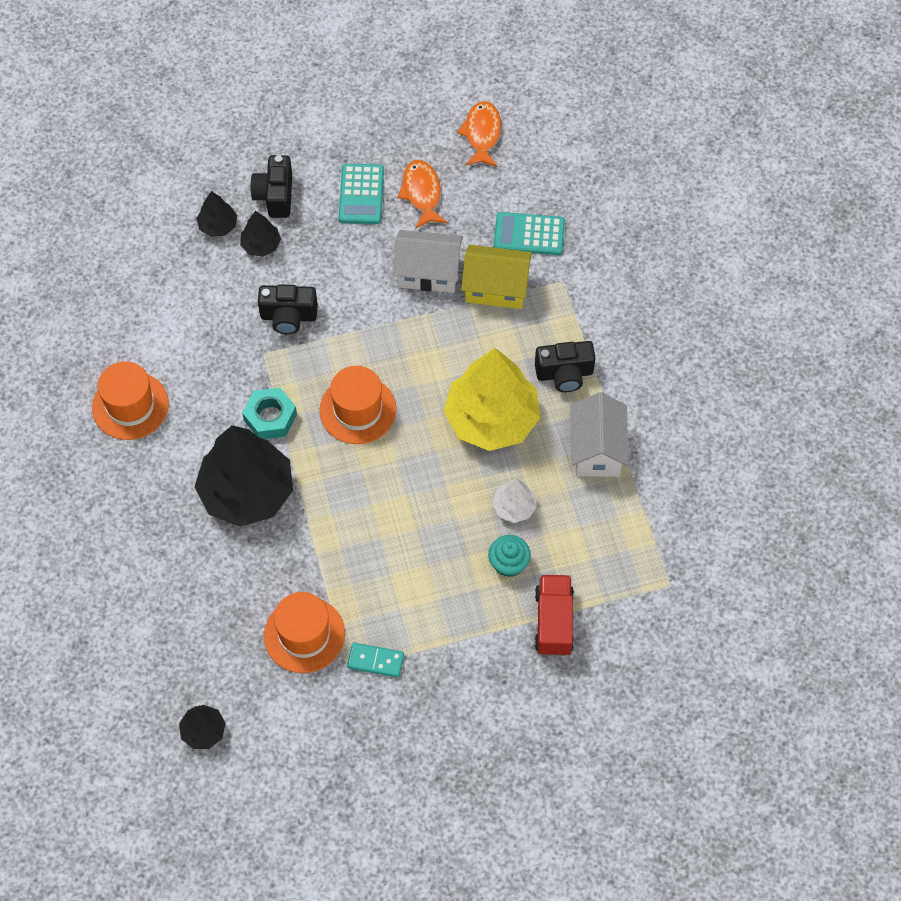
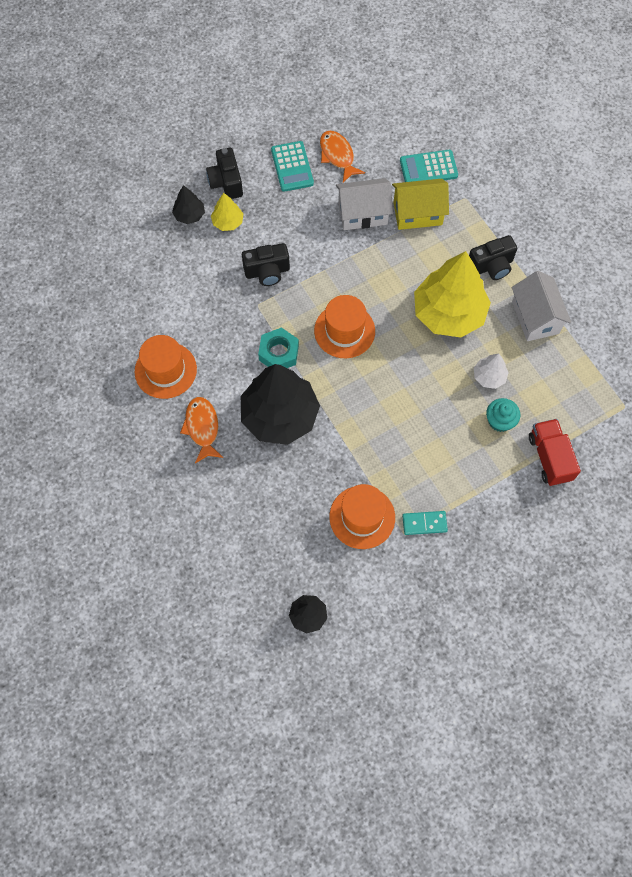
camera: 15 degrees left, 5 degrees up
black tree [240,211,281,257] -> yellow tree [211,193,244,231]
orange fish [457,101,501,167] -> orange fish moved to [180,397,223,463]

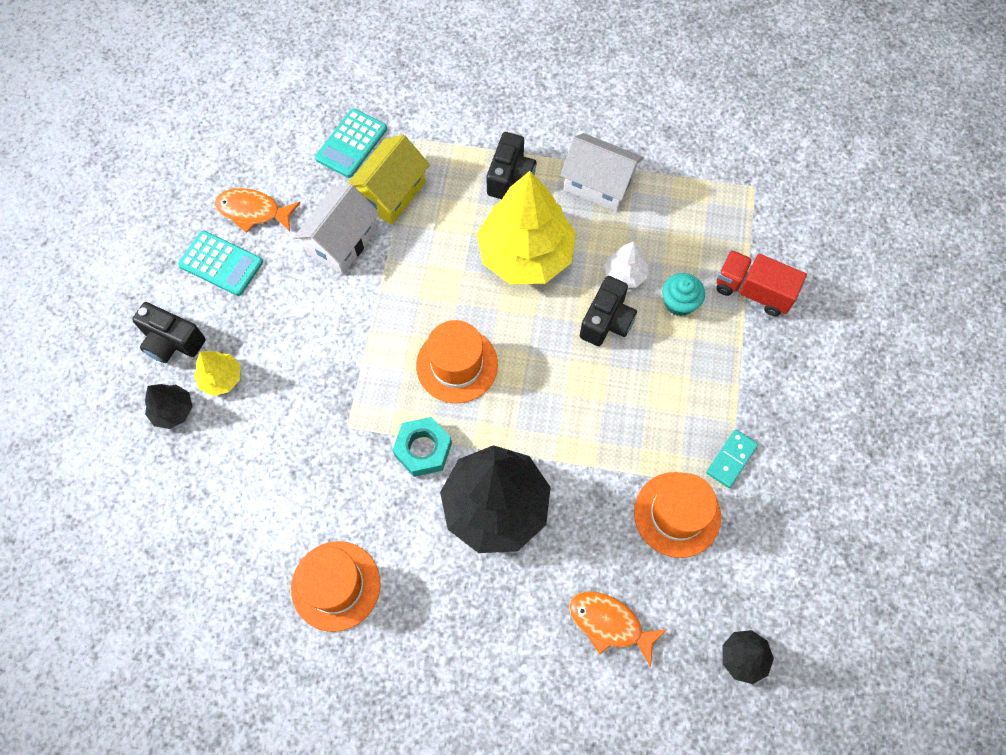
camera: 50 degrees left, 0 degrees up
orange fish [180,397,223,463] -> orange fish moved to [569,591,668,667]
black camera [242,243,290,286] -> black camera moved to [580,276,637,346]

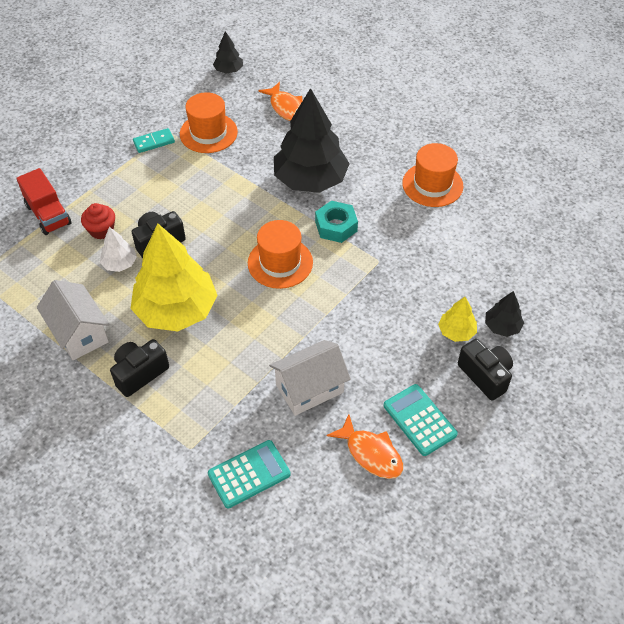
camera: 150 degrees left, 15 degrees down
yellow house [347,135,430,225] -> none
turquoise cupcake [662,273,705,316] -> red cupcake [81,203,115,239]

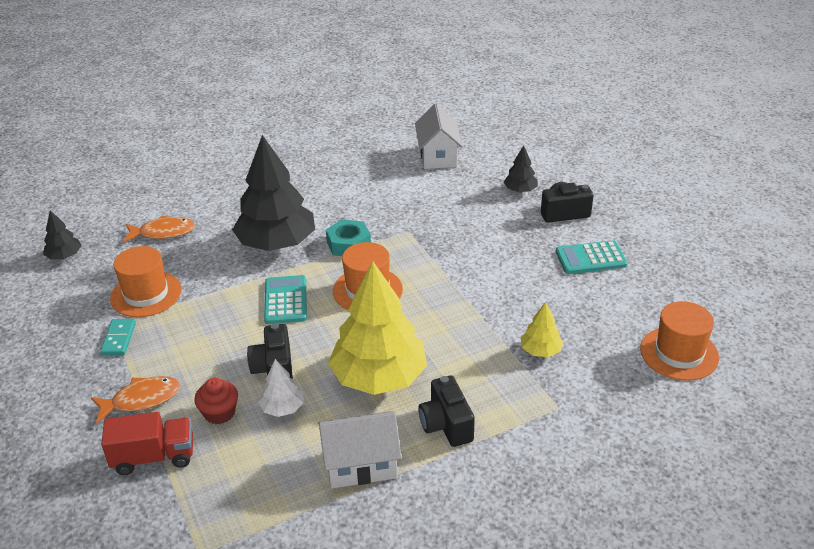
camera: 65 degrees left, 15 degrees down
turquoise calculator [208,440,290,508] -> turquoise calculator moved to [264,275,307,324]
white house [269,340,351,416] -> white house moved to [415,103,462,169]
orange fish [326,414,403,479] -> orange fish moved to [91,376,180,424]
orange hat [402,143,463,207] -> orange hat moved to [640,301,719,381]
yellow tree [438,297,477,342] -> yellow tree moved to [520,302,563,357]

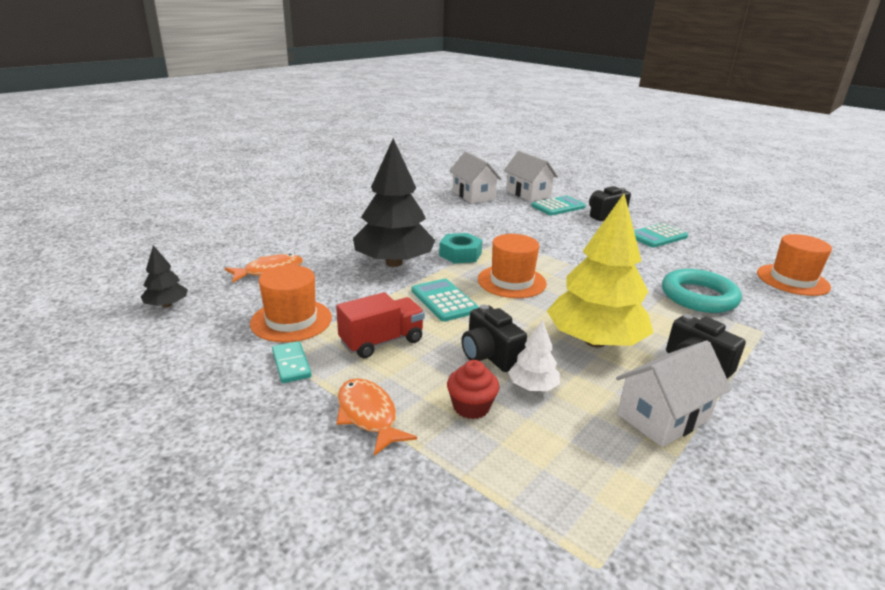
camera: 25 degrees left, 10 degrees down
orange fish [91,376,180,424] -> orange fish turned 75 degrees counterclockwise [336,378,417,456]
red truck [101,412,193,475] -> red truck moved to [336,292,425,358]
black tree [504,145,538,193] -> turquoise calculator [531,196,586,215]
yellow tree [520,302,563,357] -> turquoise ring [662,269,742,313]
none -> white house [504,151,558,202]

